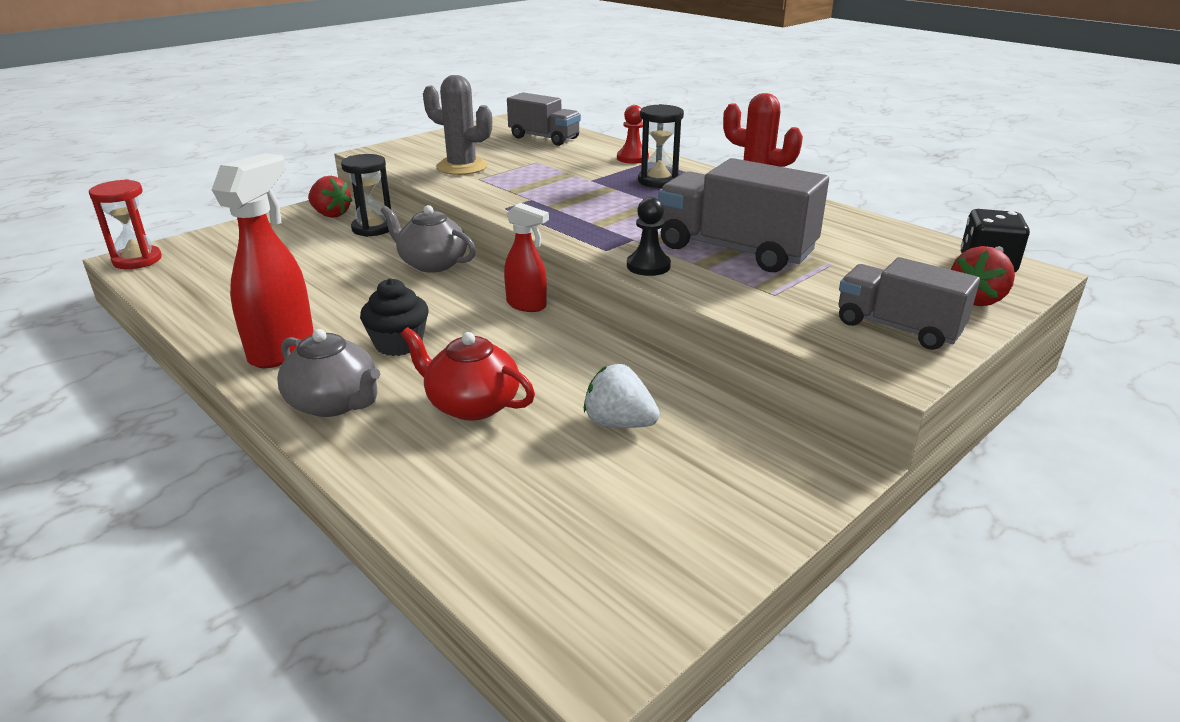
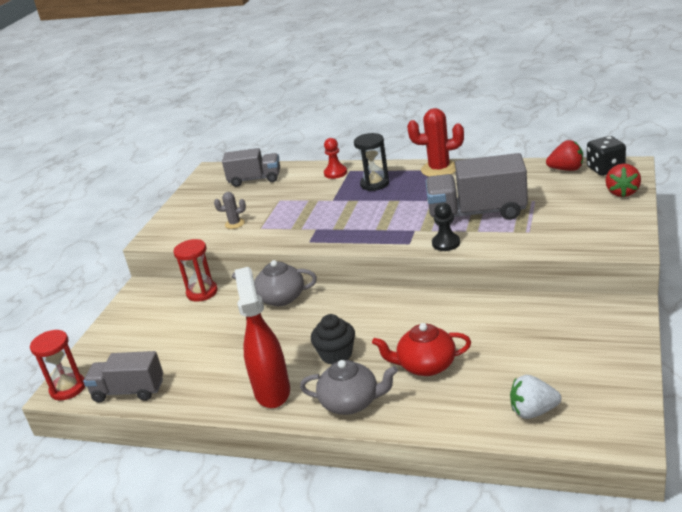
camera: 25 degrees left, 0 degrees up
red strawberry [308,176,353,218] -> red strawberry moved to [546,140,583,171]
black hourglass [341,154,391,237] -> red hourglass [173,239,218,302]
grey cactus [423,75,492,175] -> grey cactus [214,192,246,229], size x0.53
red spray bottle [504,203,549,312] -> none
white strawberry [584,364,660,428] -> white strawberry moved to [510,375,562,419]
grey truck [839,257,980,350] -> grey truck moved to [83,351,163,403]

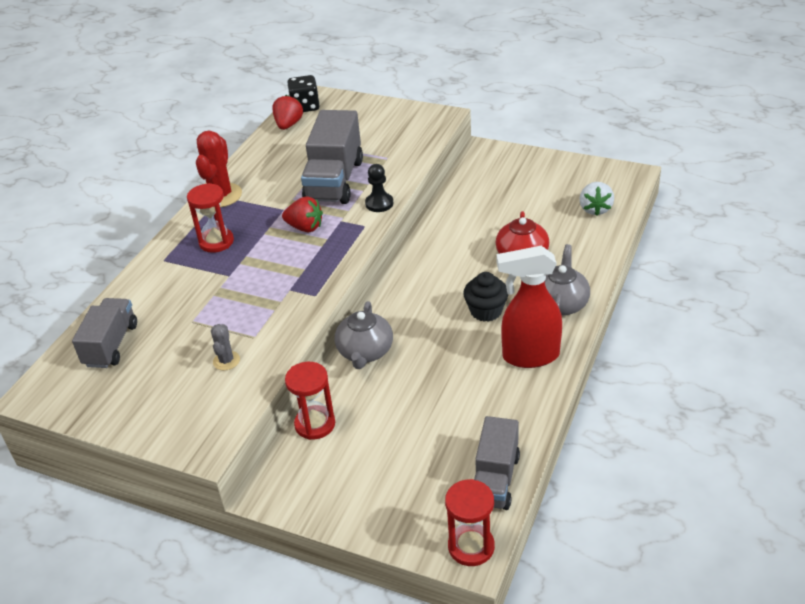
camera: 85 degrees left, 10 degrees up
red pawn [324,138,347,179] -> none
black hourglass [354,133,389,191] -> red hourglass [187,183,234,253]
red strawberry [605,164,641,197] -> red strawberry moved to [282,196,323,233]

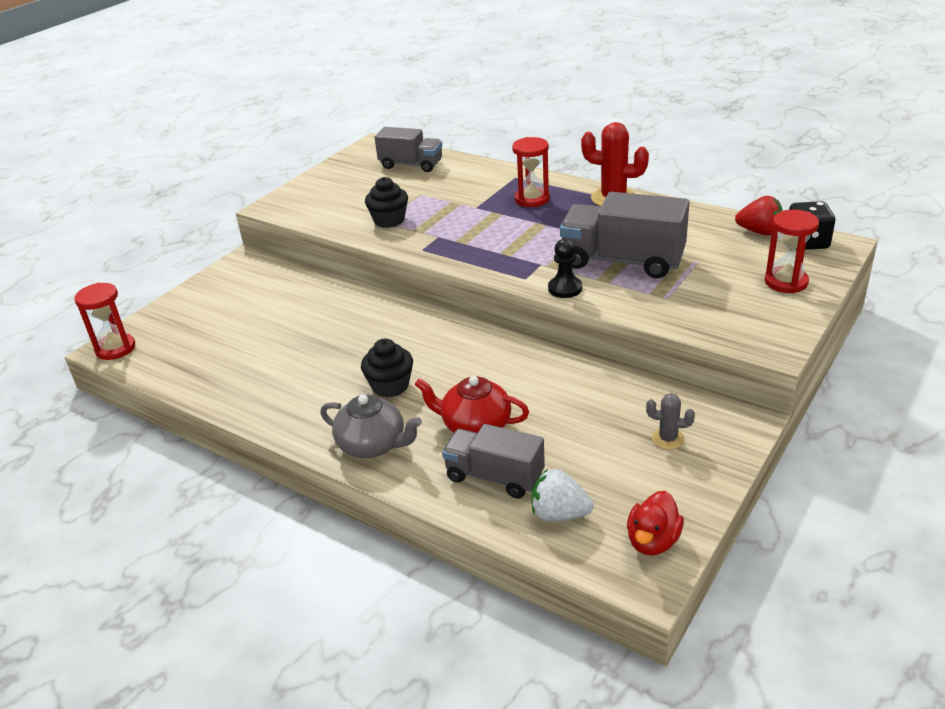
camera: 100 degrees right, 5 degrees down
grey cactus [211,324,240,370] -> grey cactus moved to [646,393,695,450]
red strawberry [282,196,323,233] -> none
red hourglass [285,362,335,440] -> red hourglass moved to [765,210,819,293]
grey teapot [335,301,393,369] -> none
grey truck [474,416,520,510] -> grey truck moved to [442,424,545,498]
red spray bottle [496,246,562,368] -> none
none -> black cupcake [365,177,408,228]
none -> red duck [627,491,684,555]

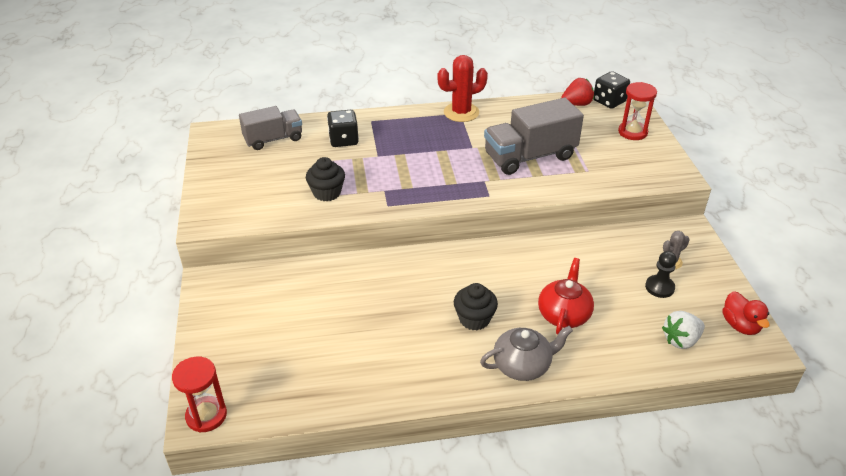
camera: 45 degrees left, 5 degrees up
red teapot [415,376,529,433] -> red teapot turned 135 degrees clockwise [538,258,594,335]
grey truck [442,424,545,498] -> none
red hourglass [512,137,550,207] -> none
black pawn [548,239,582,298] -> black pawn moved to [645,251,677,298]
none -> black dice [327,110,359,147]

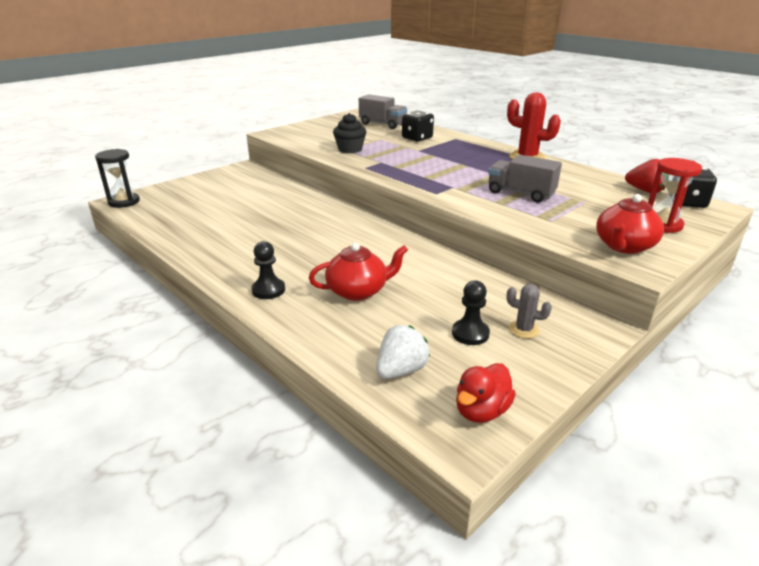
camera: 55 degrees right, 10 degrees down
red hourglass [172,357,227,433] -> black hourglass [95,149,140,208]
black cupcake [454,283,498,330] -> none
grey teapot [480,326,573,381] -> black pawn [251,241,285,299]
grey truck [484,98,584,175] -> grey truck [488,155,562,202], size x0.65
white strawberry [662,311,705,349] -> white strawberry turned 105 degrees clockwise [376,325,430,379]
none -> red teapot [596,194,664,254]

